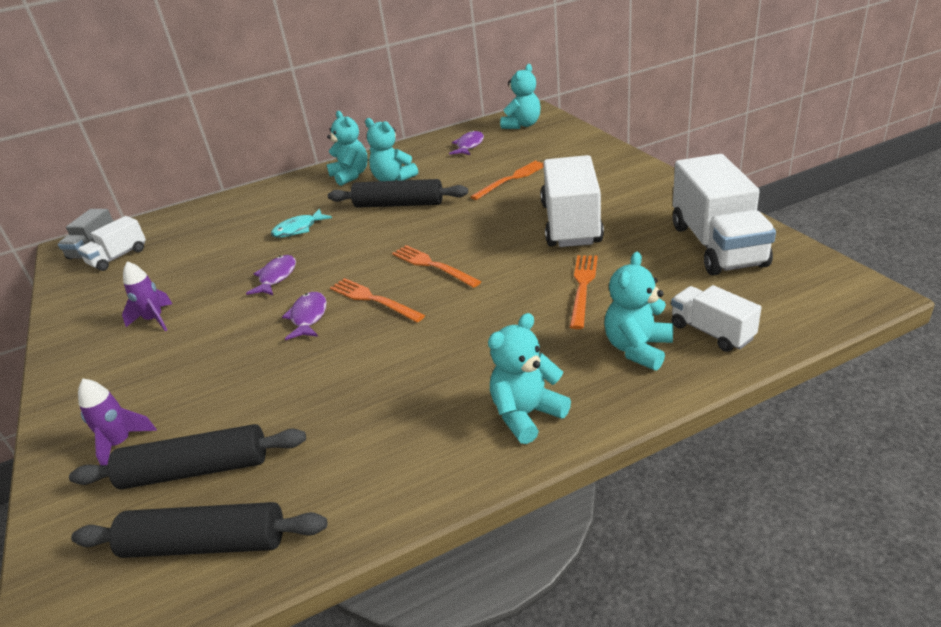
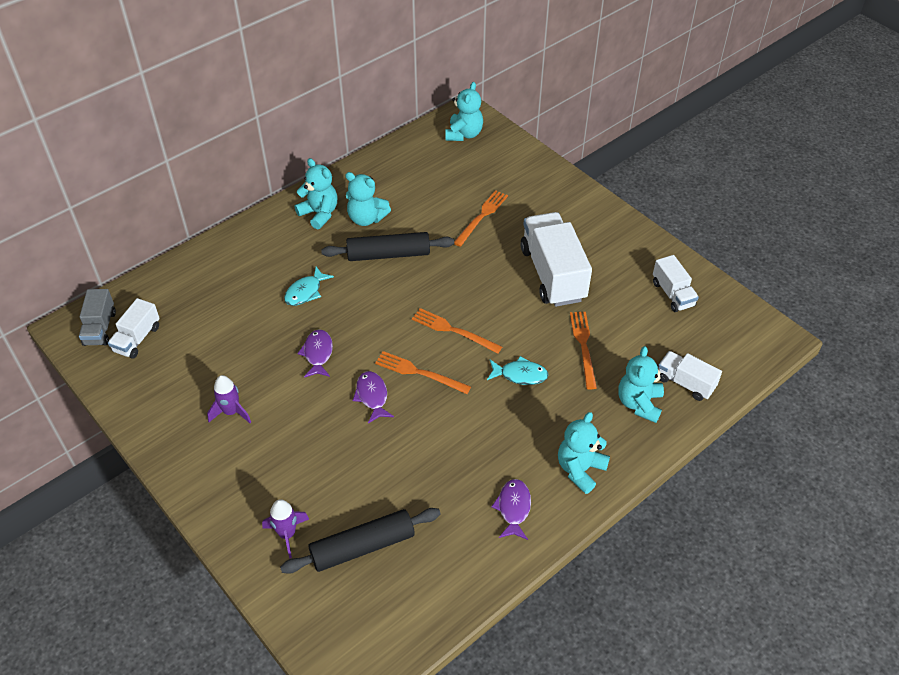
camera: 20 degrees left, 15 degrees up
black rolling pin [71,502,327,558] -> none
purple fish [449,131,484,155] -> purple fish moved to [491,479,531,540]
white truck [673,154,776,275] -> white truck [653,255,699,312], size x0.53
none -> turquoise fish [487,356,548,385]

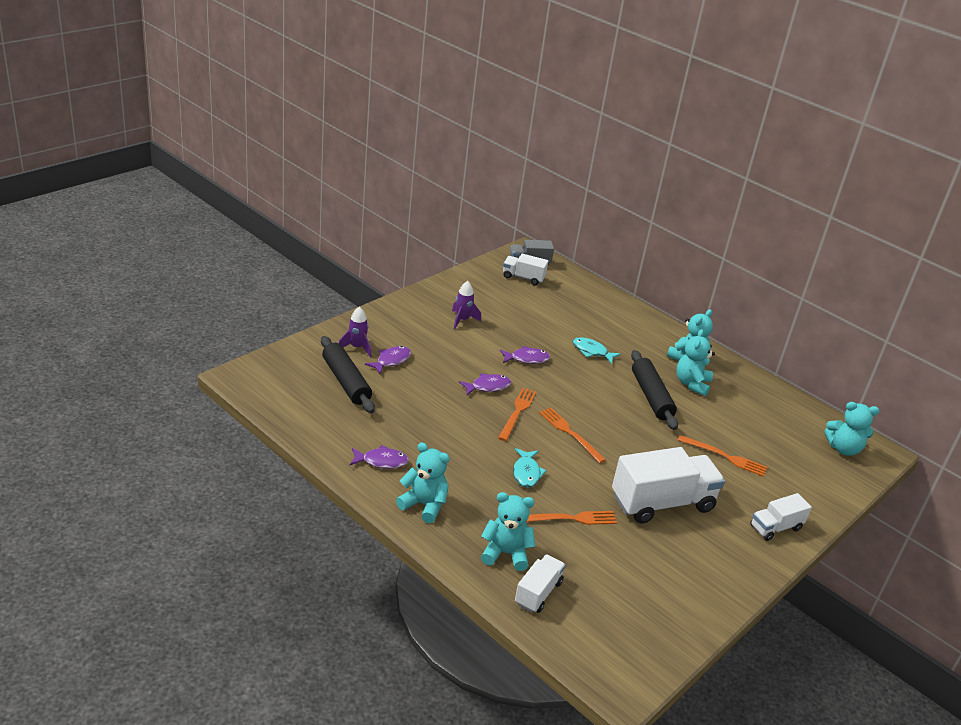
camera: 80 degrees right, 15 degrees down
orange fork [412,308,502,354] -> orange fork turned 60 degrees counterclockwise [539,407,606,463]
white truck [653,255,699,312] -> white truck moved to [750,493,812,541]
none -> purple fish [365,346,411,375]

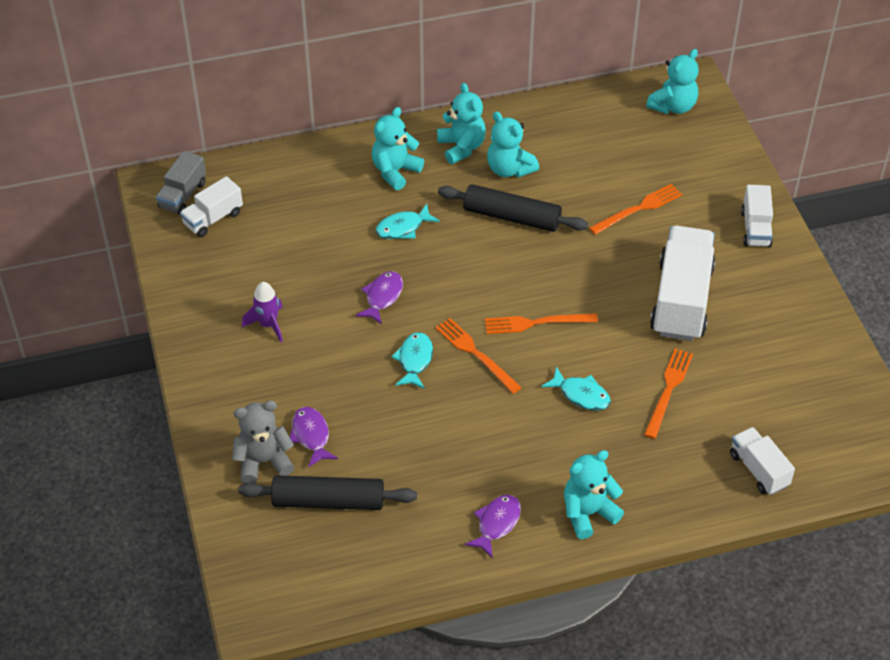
camera: 55 degrees left, 15 degrees up
purple rocket [339,307,371,357] -> grey teddy bear [232,401,294,483]
purple fish [459,373,511,395] -> turquoise fish [391,332,433,389]
turquoise teddy bear [481,492,536,571] -> turquoise teddy bear moved to [372,107,424,190]

